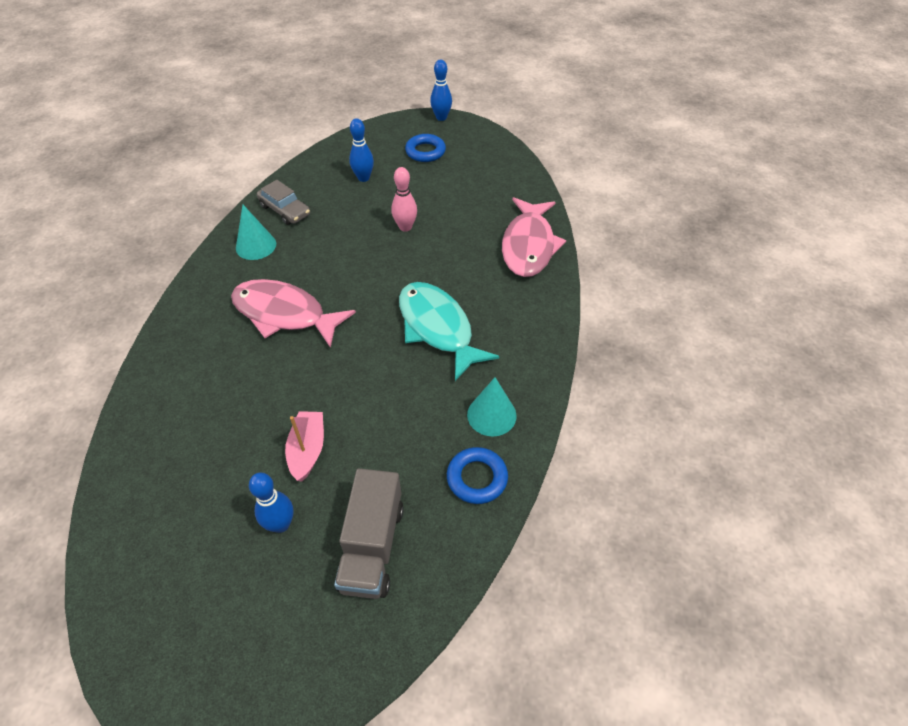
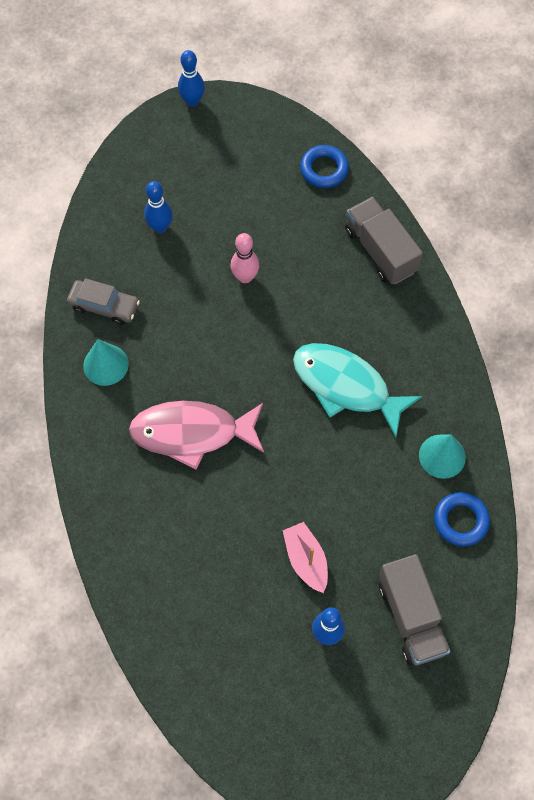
camera: 25 degrees left, 15 degrees up
blue ring [405,134,446,162] -> blue ring moved to [300,145,349,188]
pink fish [502,197,566,277] -> grey truck [345,197,423,284]

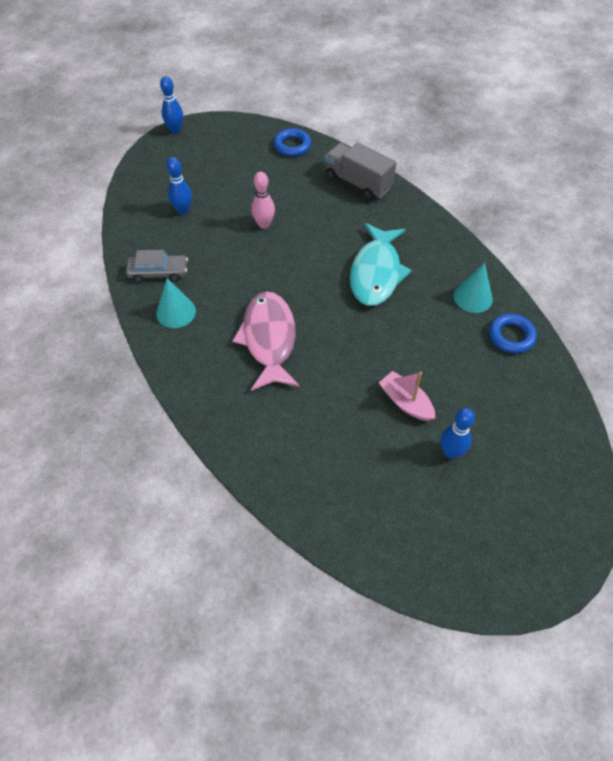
camera: 20 degrees left, 10 degrees down
pink fish [129,401,264,470] -> pink fish turned 105 degrees clockwise [232,291,299,391]
turquoise fish [293,343,422,438] -> turquoise fish turned 90 degrees counterclockwise [350,223,412,306]
grey truck [379,554,450,666] -> none

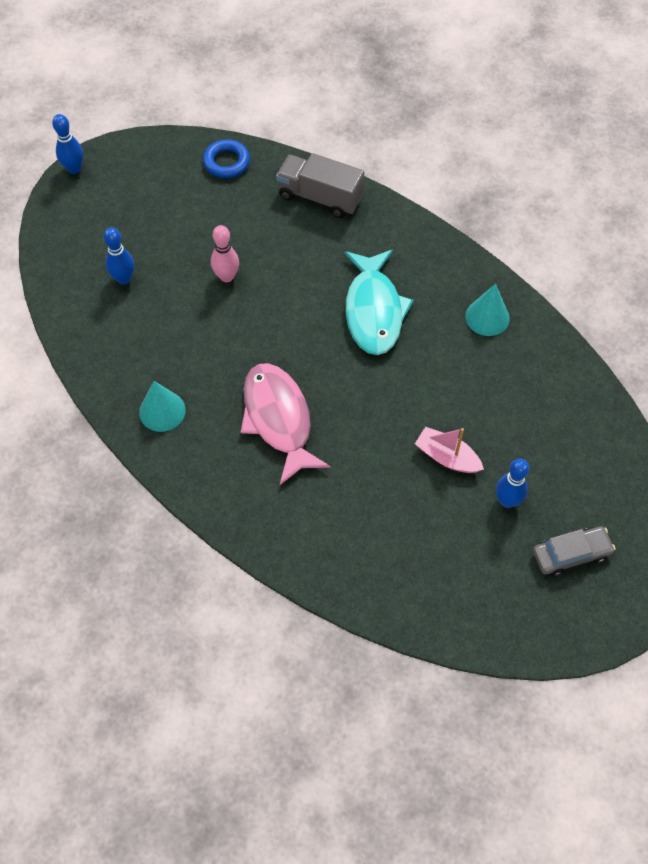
camera: 15 degrees left, 5 degrees up
grey car [126,250,188,283] -> grey car moved to [533,526,615,577]
blue ring [489,314,537,354] -> none

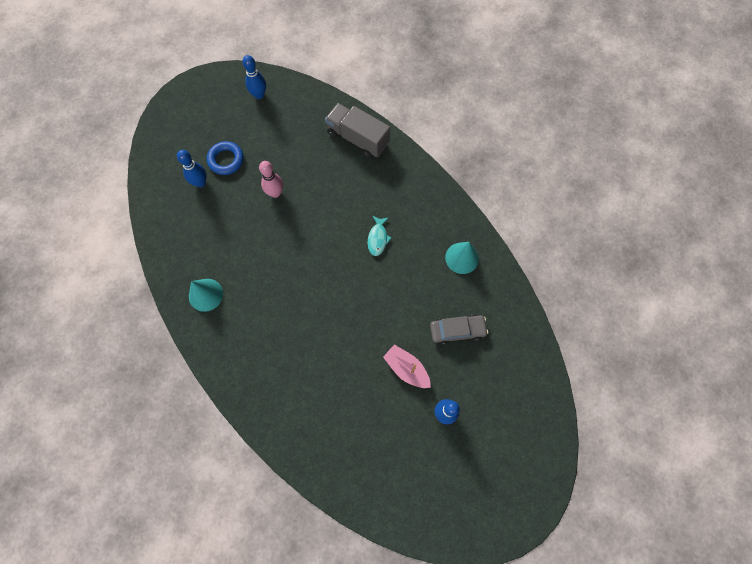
camera: 10 degrees right, 10 degrees up
blue bowling pin [52,114,84,174] -> blue bowling pin moved to [242,55,266,99]
blue ring [203,139,250,178] -> blue ring moved to [207,141,244,175]
pink fish [241,363,330,485] -> none
turquoise fish [344,250,413,355] -> turquoise fish [368,215,391,256], size x0.45
grey car [533,526,615,577] -> grey car moved to [430,315,488,345]

